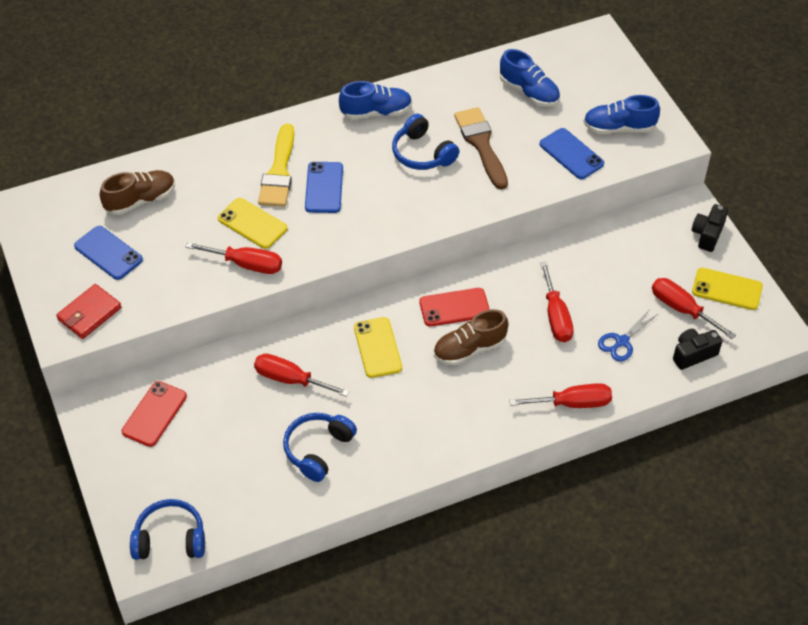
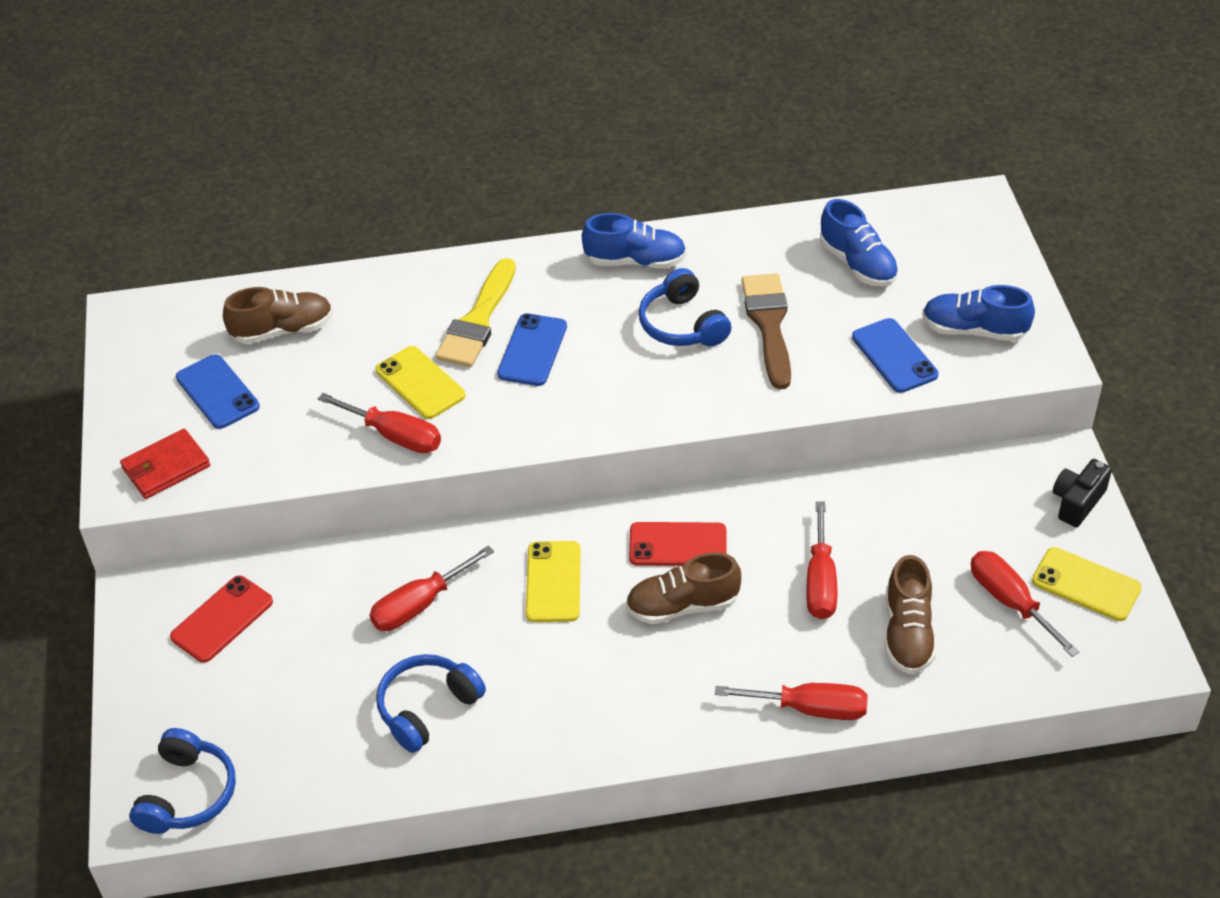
camera: 15 degrees right, 5 degrees down
blue headphones [130,499,205,560] -> blue headphones turned 90 degrees clockwise [129,728,236,834]
red screwdriver [254,353,350,397] -> red screwdriver turned 75 degrees counterclockwise [369,546,494,631]
blue scissors [598,311,658,361] -> brown shoe [885,555,937,674]
black camera [673,329,722,370] -> none

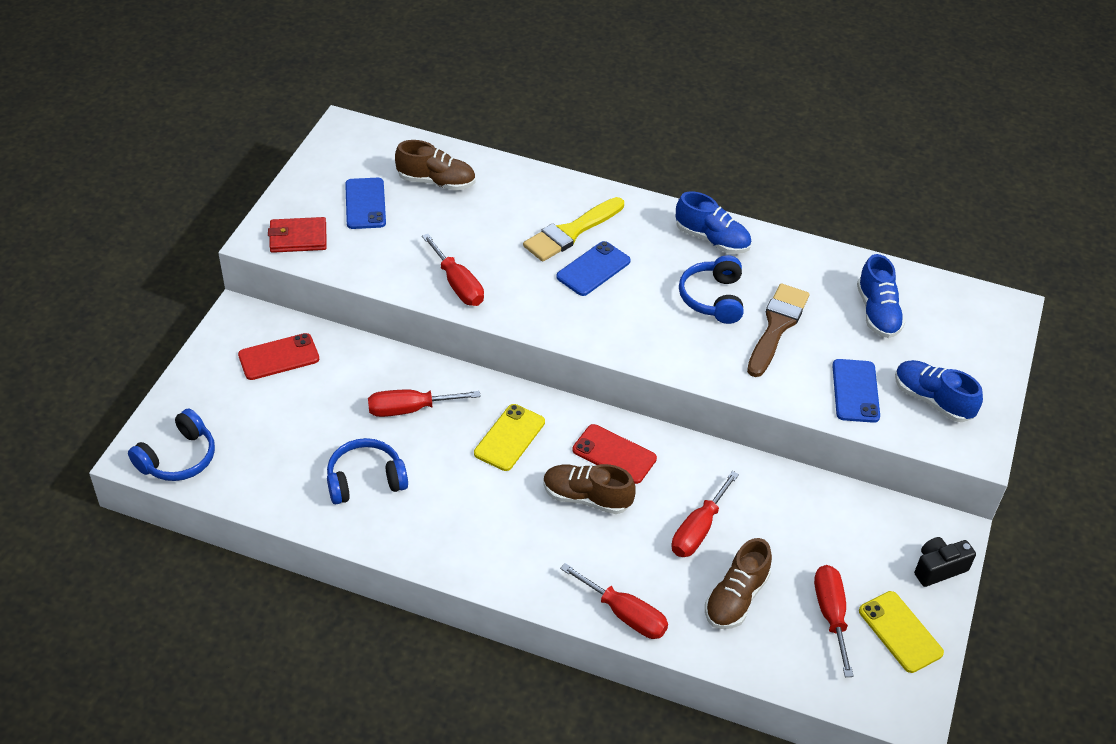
camera: 25 degrees right, 0 degrees up
yellow phone [376,346,466,419] -> none

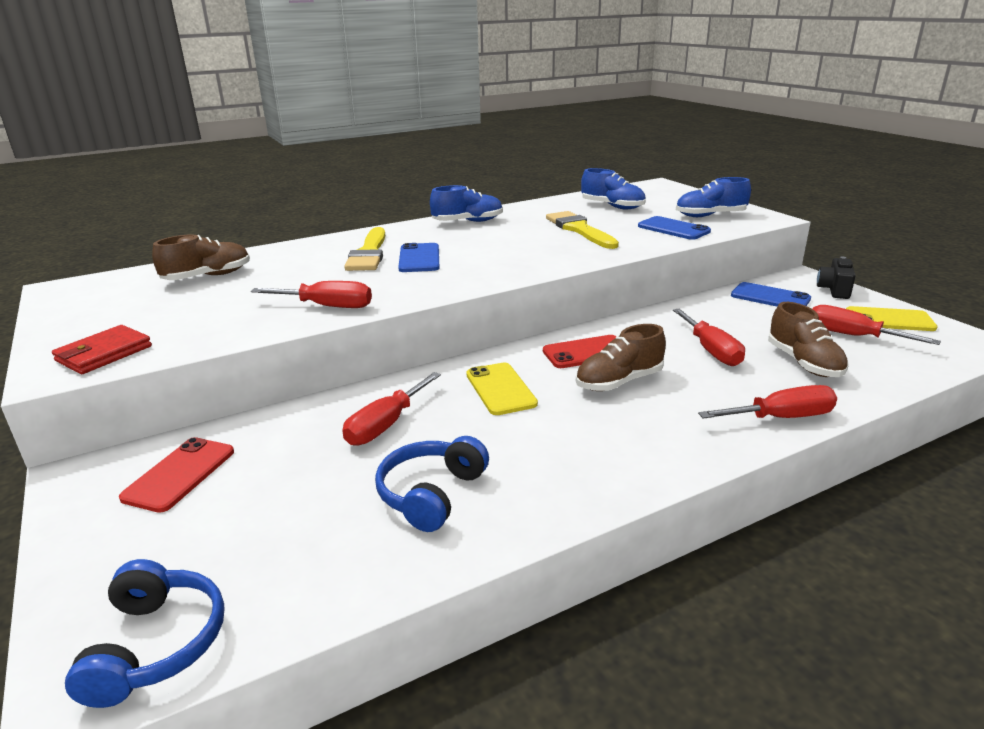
camera: 45 degrees left, 20 degrees down
blue phone [345,178,386,229] -> blue phone moved to [731,282,811,306]
blue headphones [679,255,743,324] -> none
brown brush [747,283,809,377] -> yellow brush [546,211,619,249]

